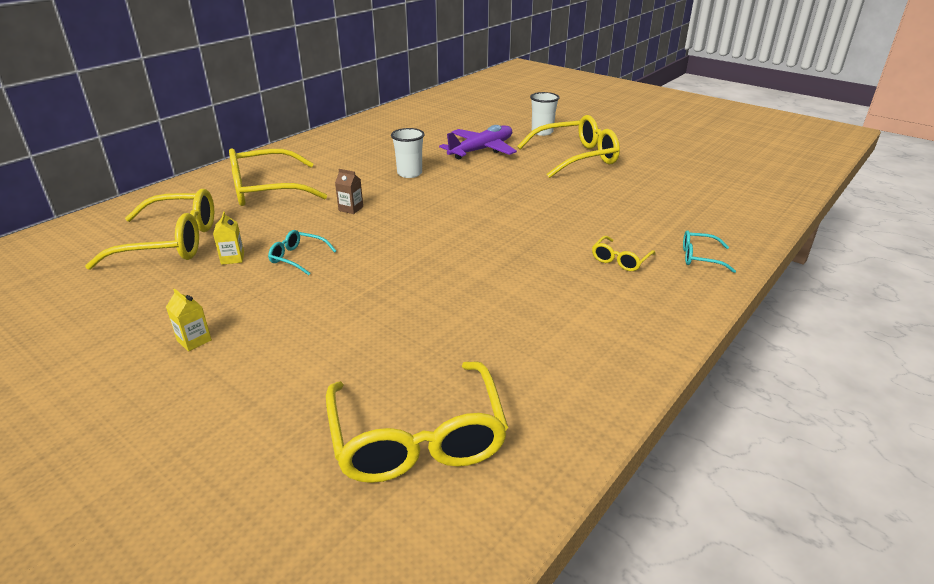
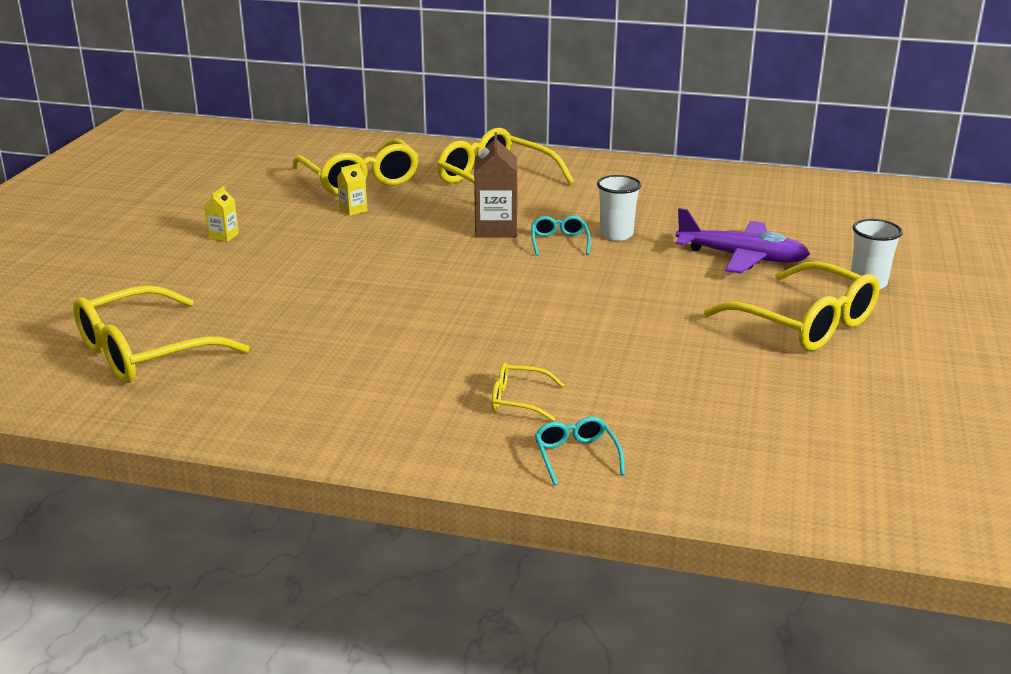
camera: 65 degrees right, 5 degrees down
turquoise glasses [268,230,336,275] -> turquoise glasses moved to [531,216,591,256]
brown carton [335,169,363,214] -> brown carton [474,132,517,238], size x1.91

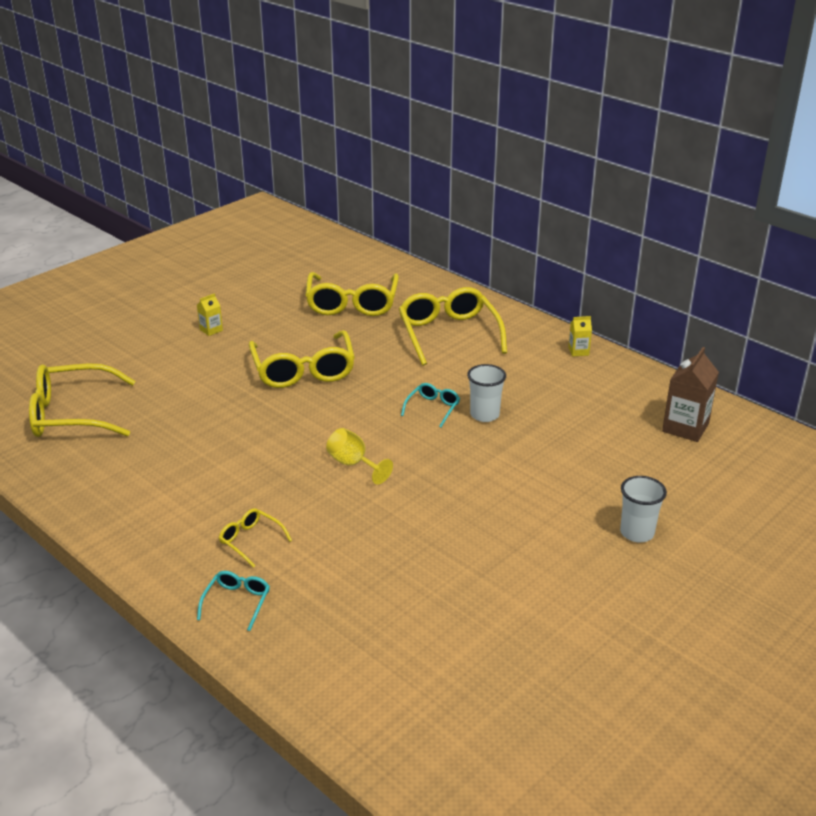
camera: 30 degrees right, 5 degrees up
yellow carton [337,163,368,216] -> yellow carton moved to [568,316,592,356]
brown carton [474,132,517,238] -> brown carton moved to [662,347,719,442]
purple plane [675,208,810,274] -> none
yellow glasses [704,261,880,351] -> yellow glasses moved to [249,330,355,388]
none -> yellow goblet [326,428,393,485]

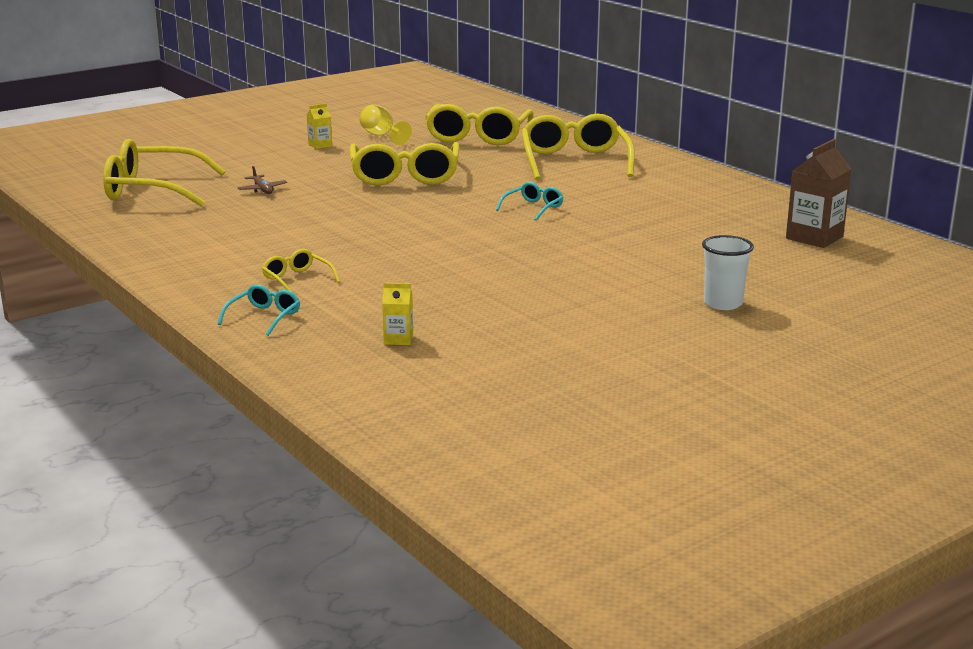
camera: 10 degrees right, 10 degrees down
yellow goblet [326,428,393,485] -> yellow goblet moved to [360,105,412,145]
white cup [467,364,506,422] -> none
yellow carton [568,316,592,356] -> yellow carton moved to [382,283,413,345]
none -> brown plane [238,166,287,194]

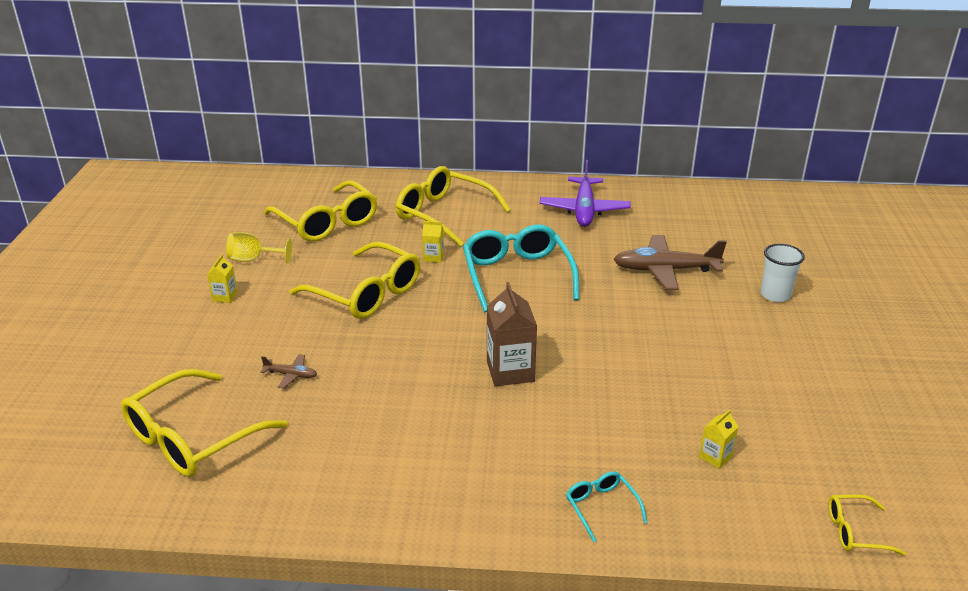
camera: 50 degrees left, 10 degrees up
yellow glasses [262,249,340,293] -> yellow glasses moved to [829,494,906,556]
turquoise glasses [496,182,564,221] -> turquoise glasses [463,225,580,312], size x2.14
brown carton [786,139,851,248] -> brown carton moved to [487,282,537,386]
none -> yellow carton [422,221,444,263]
none -> purple plane [540,160,631,227]
none -> brown plane [614,235,727,290]

